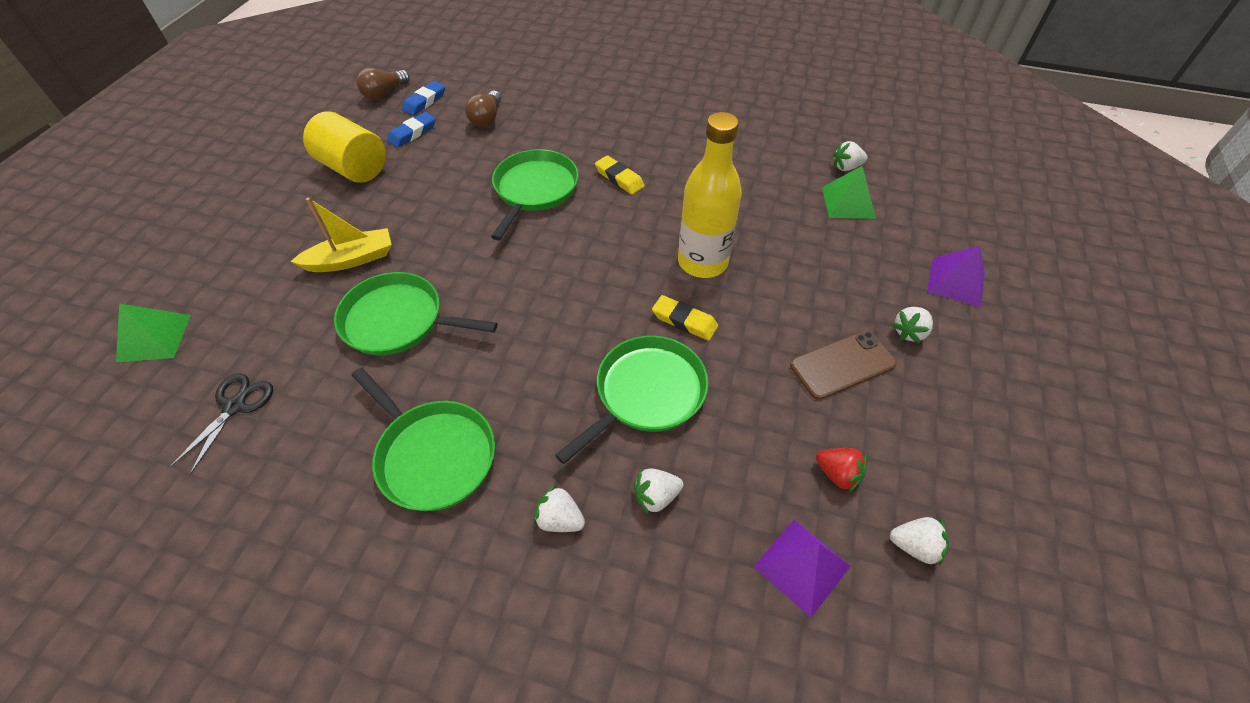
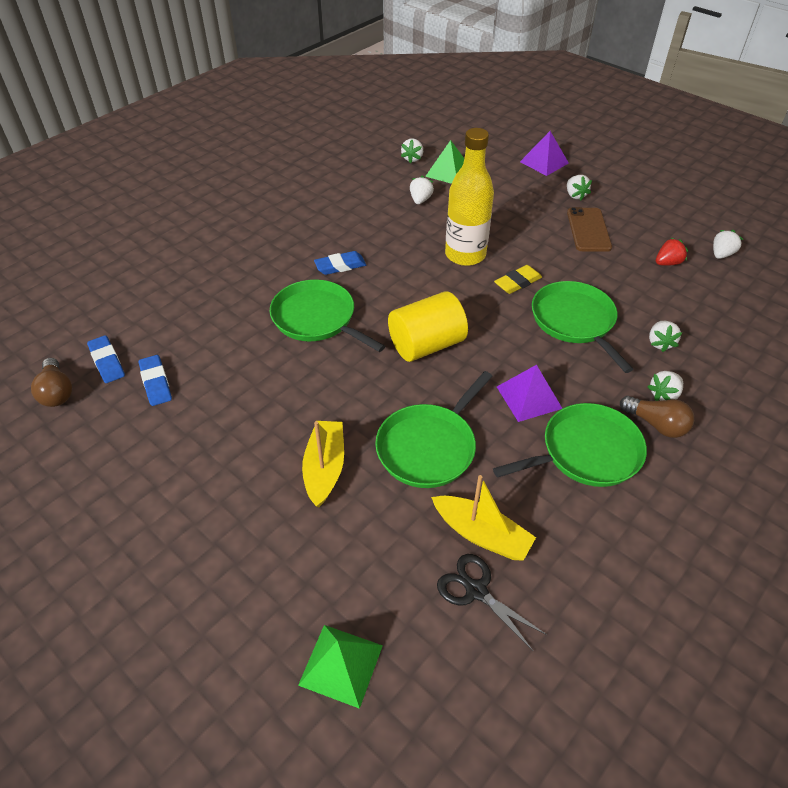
camera: 65 degrees left, 5 degrees down
yellow cylinder [303,111,386,183] -> yellow cylinder moved to [388,291,468,362]
brown light bulb [465,91,501,127] -> brown light bulb moved to [620,396,694,438]
yellow eraser [595,155,645,195] -> blue eraser [314,251,366,275]
purple pyramid [754,519,851,618] -> purple pyramid moved to [497,365,563,422]
none -> white strawberry [410,176,434,204]
none -> yellow boat [431,475,536,561]

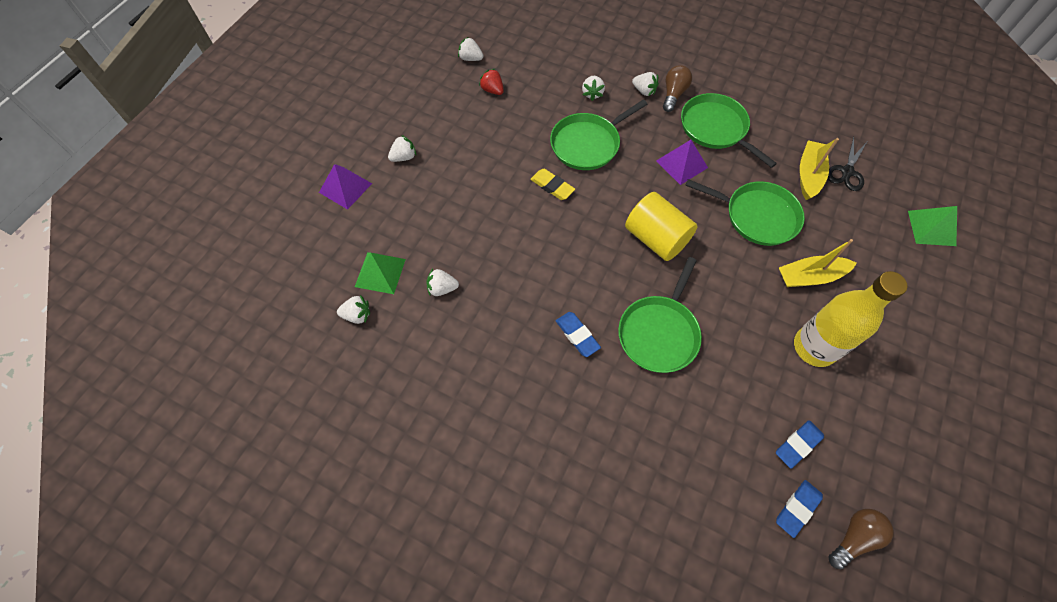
camera: 105 degrees left, 15 degrees up
yellow bottle [445,128,494,266] -> yellow bottle moved to [794,271,908,367]
brown phone [567,207,612,252] -> none
white strawberry [649,321,682,352] -> white strawberry turned 105 degrees clockwise [582,76,605,101]

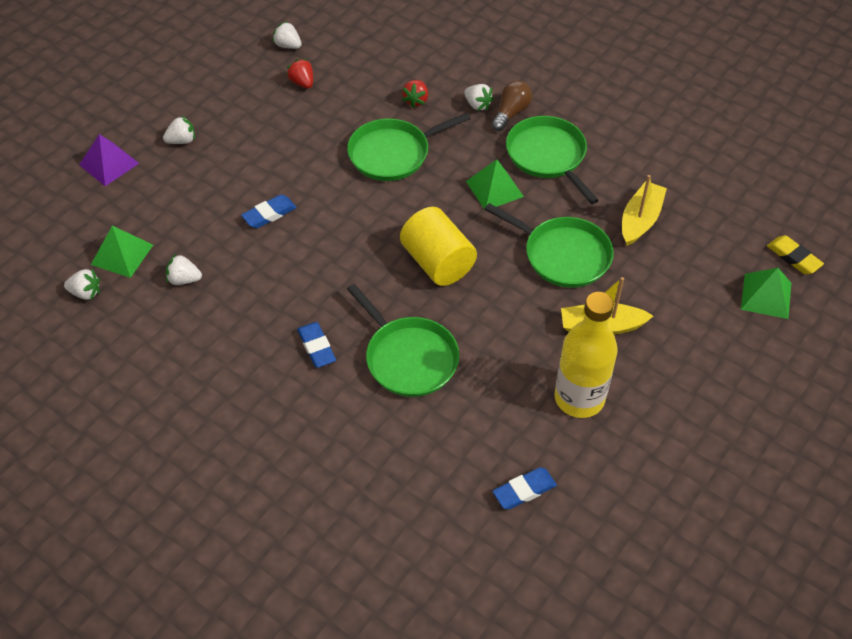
camera: 10 degrees right, 10 degrees down
yellow eraser [530,169,575,200] -> yellow eraser moved to [767,235,824,274]
white strawberry [582,76,605,101] -> red strawberry [402,80,428,108]
green pan [618,257,702,373] -> green pan turned 75 degrees counterclockwise [347,284,459,397]
purple pyramid [656,140,708,185] -> green pyramid [466,159,524,211]
blue eraser [776,480,823,538] -> blue eraser moved to [241,194,297,228]
black scissors [828,137,867,191] -> none
brown light bulb [828,509,894,569] -> none

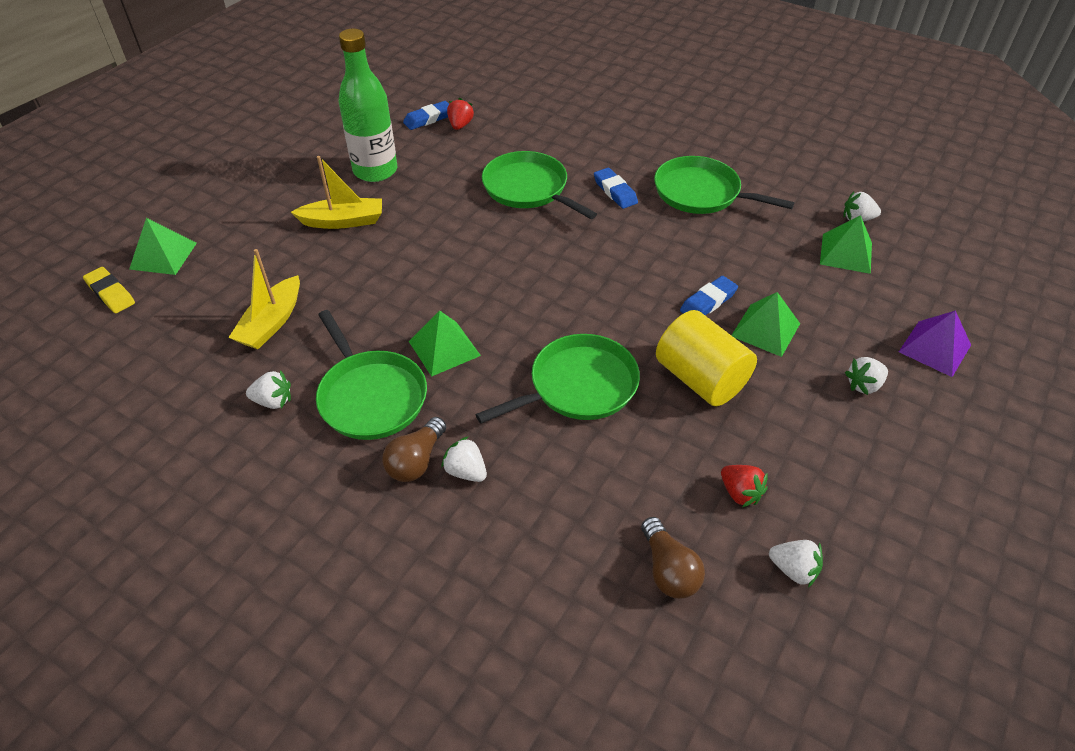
camera: 175 degrees right, 5 degrees down
white strawberry [166,254,202,285] -> white strawberry moved to [246,370,291,409]
yellow cylinder [400,207,477,286] -> yellow cylinder moved to [656,310,757,406]
red strawberry [402,80,428,108] -> red strawberry moved to [447,98,474,130]
green pan [484,203,614,288] -> green pan moved to [654,156,795,214]
yellow bottle [555,292,618,418] -> green bottle [339,29,397,182]
none -> brown light bulb [641,517,705,599]
none -> green pyramid [731,292,800,357]

